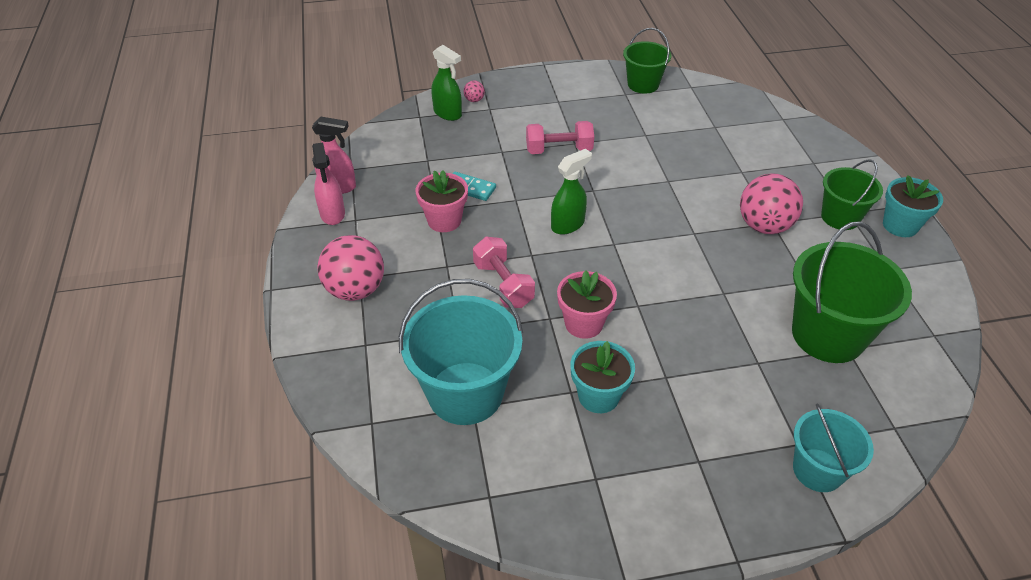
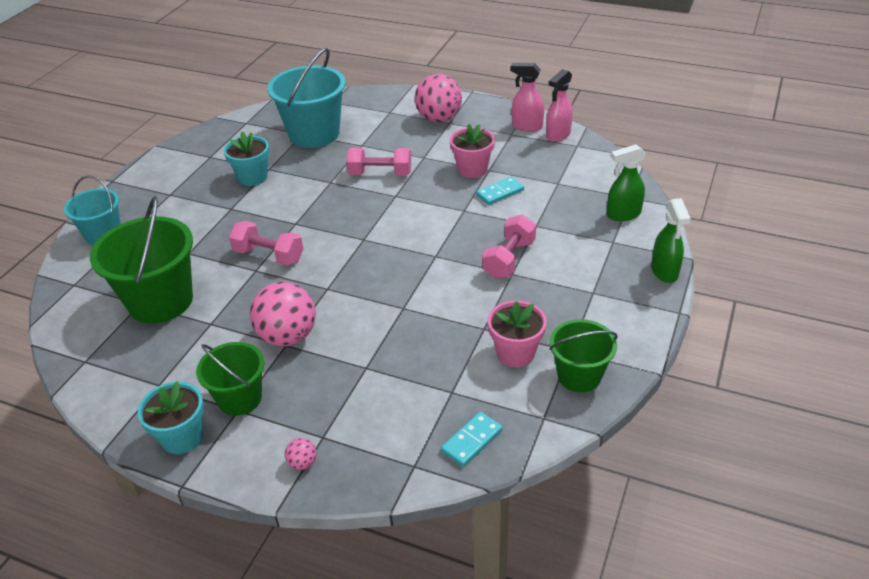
camera: 125 degrees right, 5 degrees down
pink ball [464,81,485,102] -> pink ball moved to [285,438,316,470]
green spray bottle [551,149,592,235] -> green spray bottle moved to [651,198,691,283]
pink flower pot [557,270,617,339] -> pink flower pot moved to [488,301,547,367]
none -> pink dumbbell [229,221,303,266]
none -> turquoise domino [441,412,502,467]

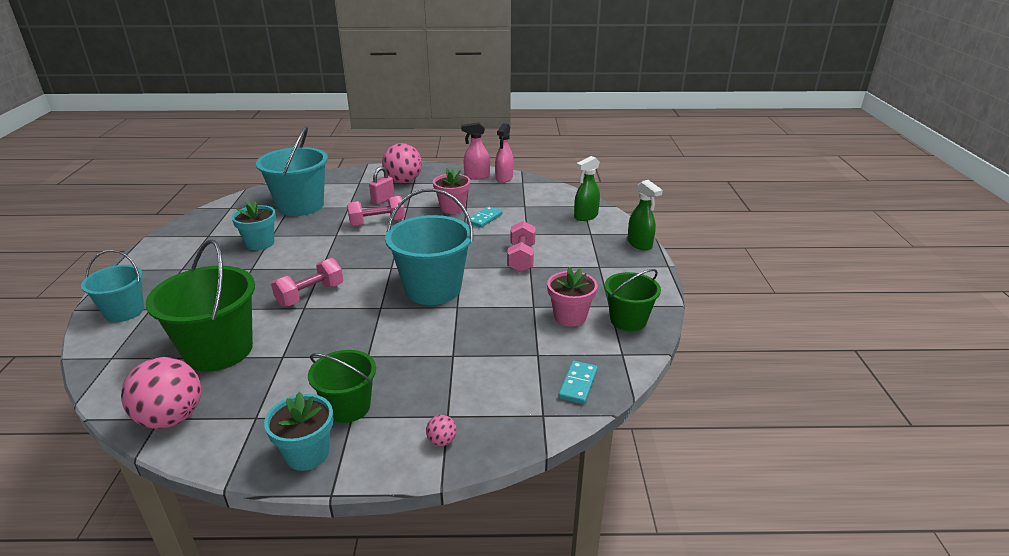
camera: 25 degrees left, 10 degrees down
pink dumbbell [229,221,303,266] -> pink dumbbell turned 45 degrees counterclockwise [271,258,343,307]
pink ball [250,282,316,347] -> pink ball moved to [121,357,201,429]
none -> pink padlock [369,166,395,205]
none -> turquoise bucket [385,188,473,305]

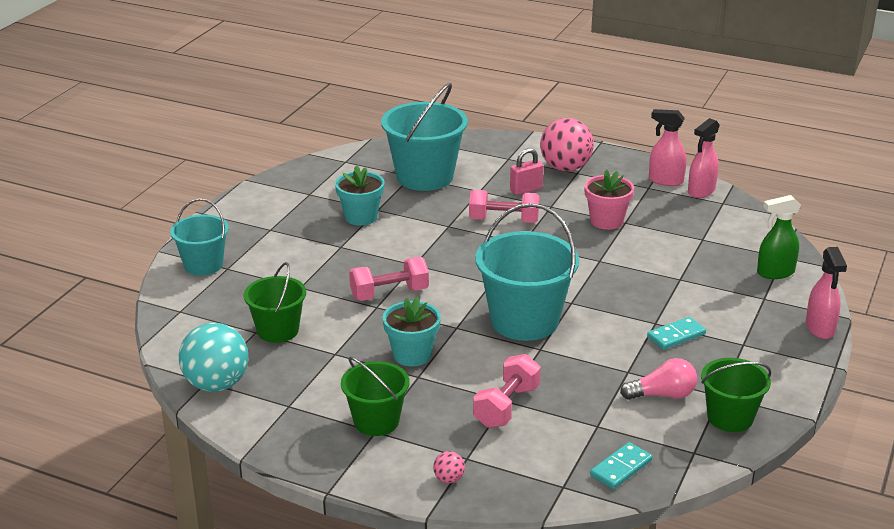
camera: 25 degrees right, 0 degrees up
pink ball [121,357,201,429] -> turquoise ball [179,323,249,392]
green bucket [146,240,255,372] -> green bucket [244,262,306,343], size x0.60
turquoise flower pot [264,392,333,471] -> turquoise flower pot moved to [383,297,441,366]
turquoise domino [467,206,502,228] -> turquoise domino moved to [647,317,706,350]
pink dumbbell [507,221,536,272] -> pink dumbbell moved to [473,354,541,428]
pink flower pot [547,267,597,327] -> pink light bulb [620,358,697,400]
green spray bottle [627,180,663,250] -> pink spray bottle [806,247,847,339]

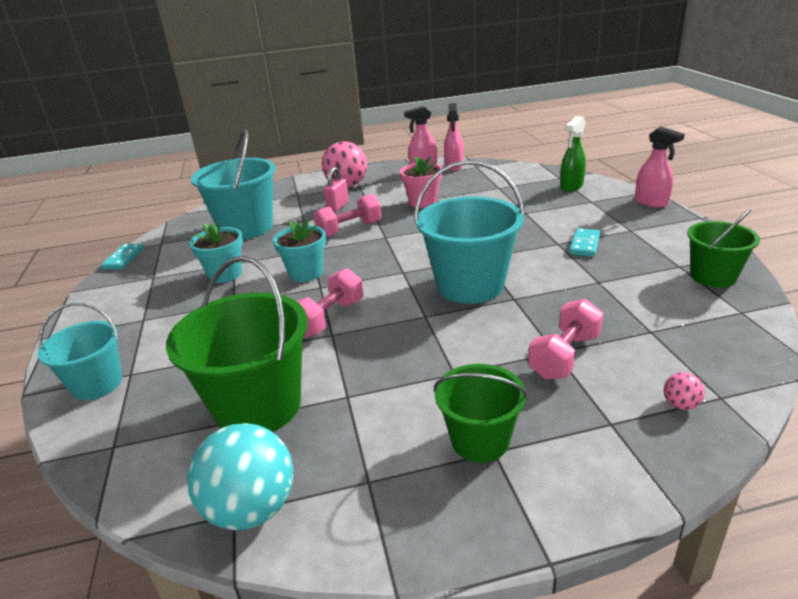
camera: 35 degrees left, 0 degrees up
green bucket [244,262,306,343] -> green bucket [166,256,308,432], size x1.66
turquoise flower pot [383,297,441,366] -> turquoise flower pot moved to [273,218,326,282]
pink ball [433,451,465,483] -> pink ball moved to [663,372,705,410]
pink dumbbell [473,354,541,428] -> pink dumbbell turned 45 degrees clockwise [528,299,603,380]
turquoise domino [590,442,652,489] -> turquoise domino moved to [101,244,144,270]
pink light bulb [620,358,697,400] -> none

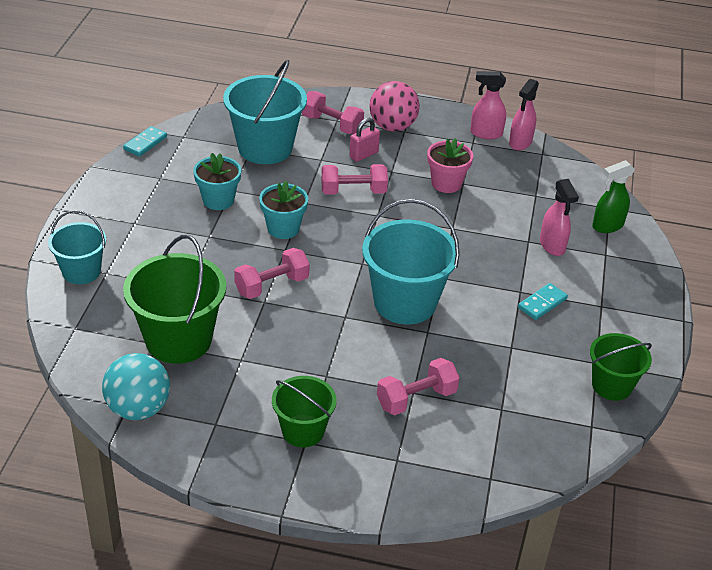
camera: 20 degrees right, 10 degrees up
pink spray bottle [635,127,685,208] -> pink spray bottle moved to [540,179,579,256]
pink ball [663,372,705,410] -> none
none -> pink dumbbell [302,91,364,134]

